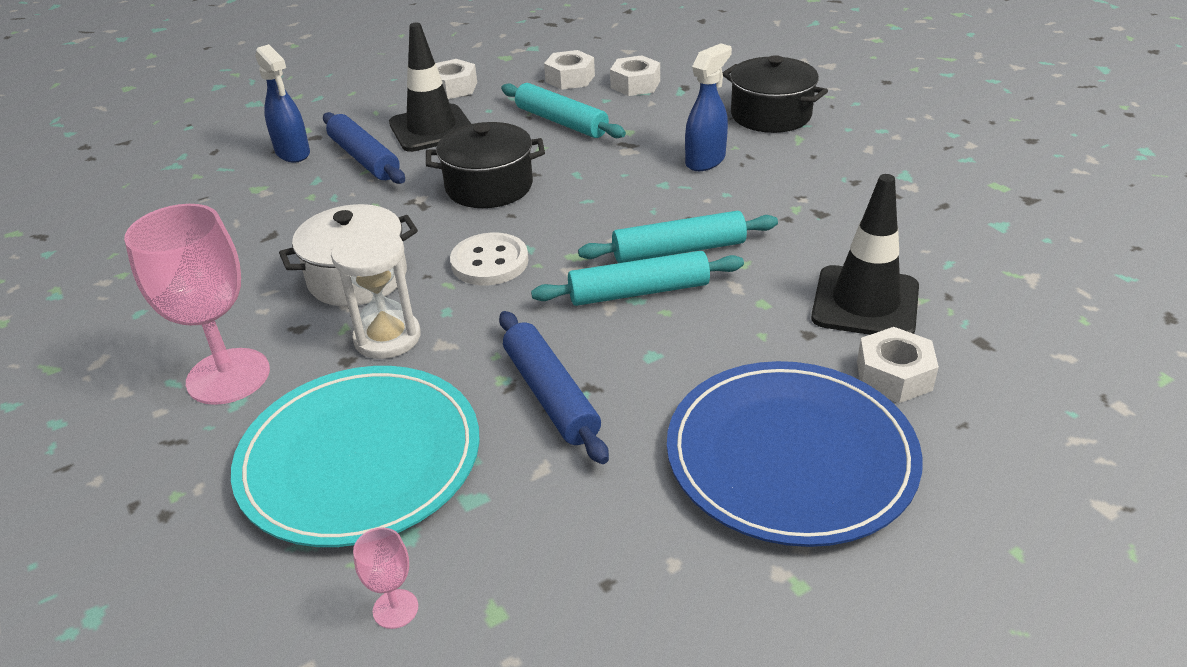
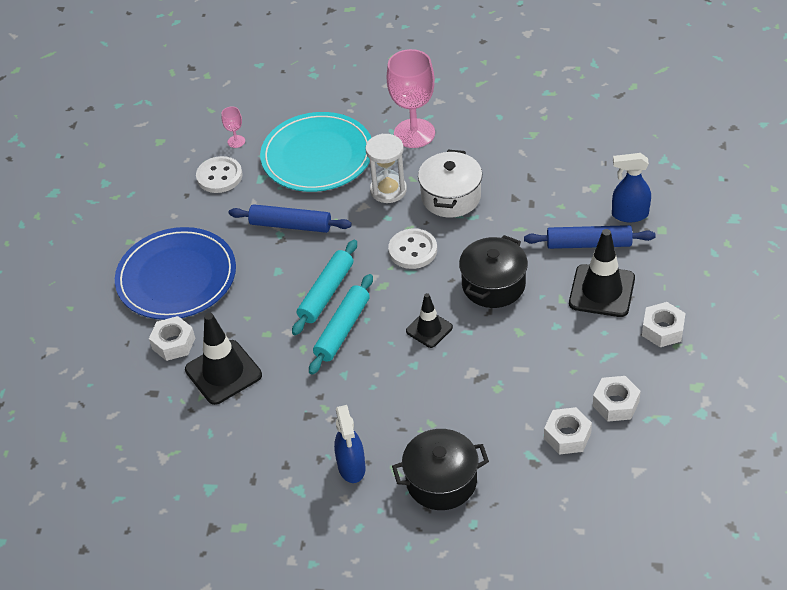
camera: 130 degrees right, 10 degrees up
turquoise rolling pin [501,83,626,138] -> none
blue spray bottle [685,43,732,171] -> blue spray bottle moved to [334,405,365,483]
none -> white button [196,156,243,193]
none -> black traffic cone [406,293,453,348]

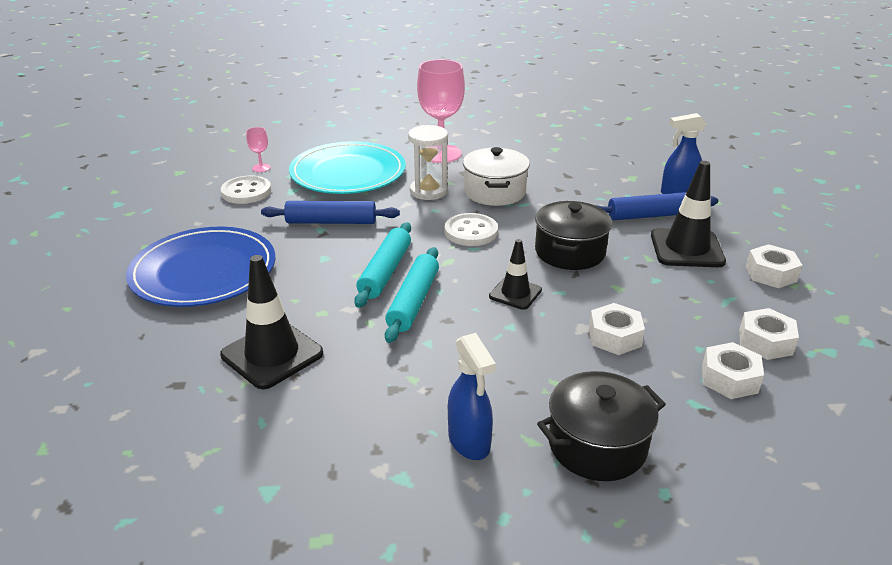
camera: 15 degrees left, 15 degrees down
white nut [149,316,195,361] -> white nut moved to [589,303,645,355]

